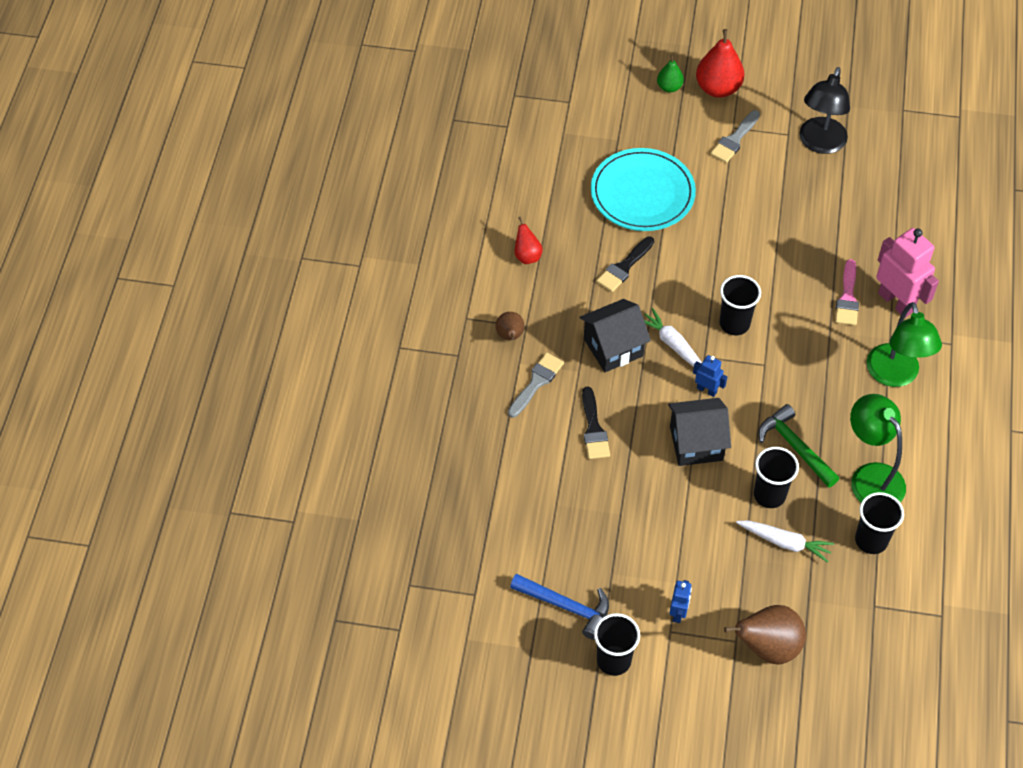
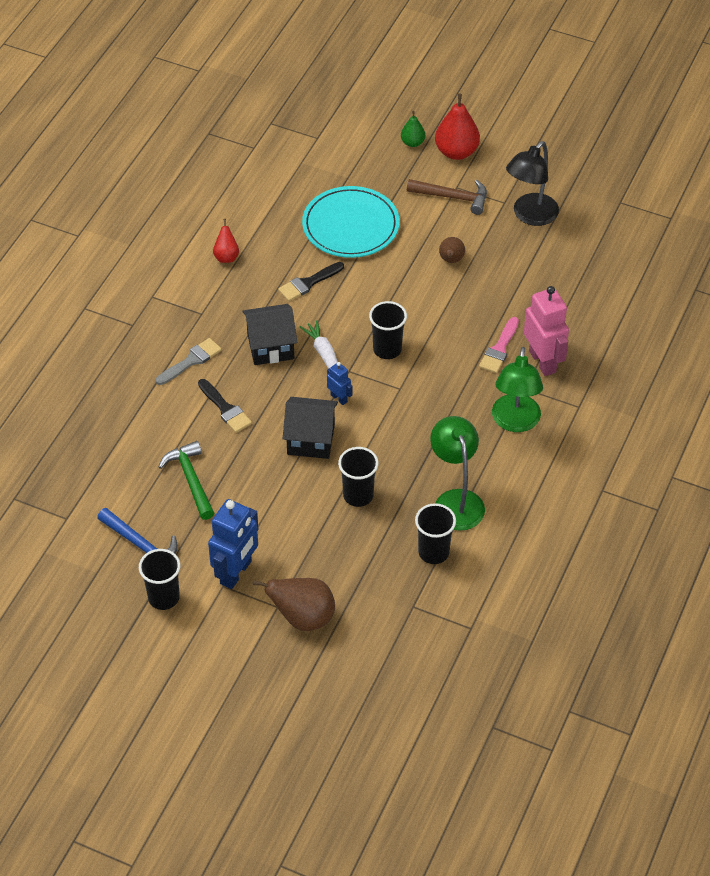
camera: 15 degrees right, 5 degrees down
brown pear [495,312,525,340] -> brown pear moved to [439,237,465,263]
black brush [582,386,610,459] -> black brush turned 45 degrees counterclockwise [198,379,252,433]
blue robot [670,580,692,623] -> blue robot [208,499,258,589], size x2.01
grey brush [710,110,760,163] -> brown hammer [407,179,487,215]
white carrot [736,520,834,563] -> none
green hammer [758,404,839,488] -> green hammer moved to [159,441,214,520]

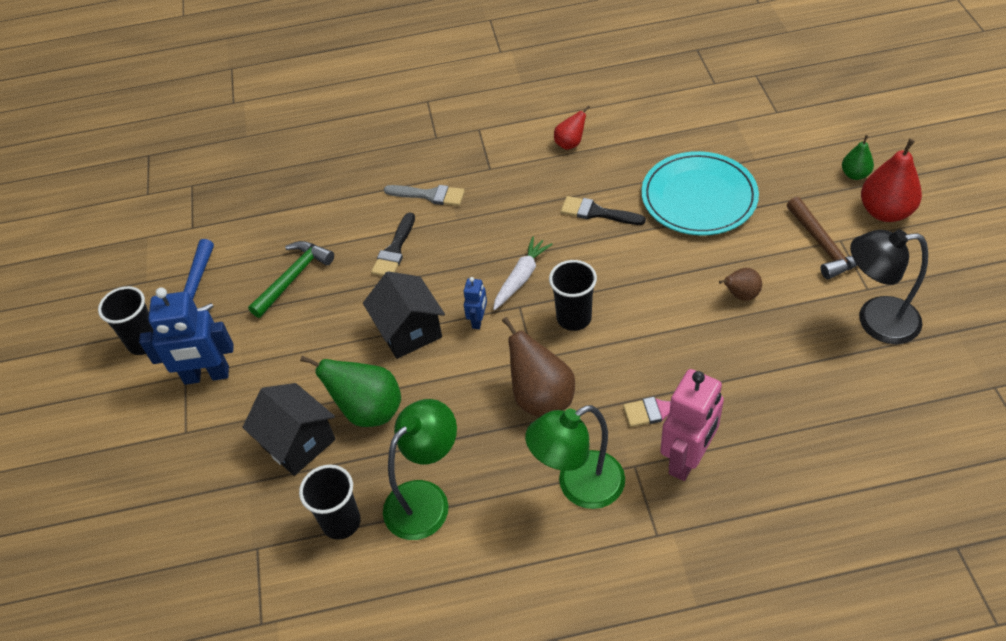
camera: 60 degrees right, 0 degrees up
black house [242,304,297,365] -> black house moved to [242,383,336,476]
brown pear [253,578,335,631] -> brown pear moved to [502,317,575,417]
black cup [338,447,379,507] -> green pear [300,355,401,427]

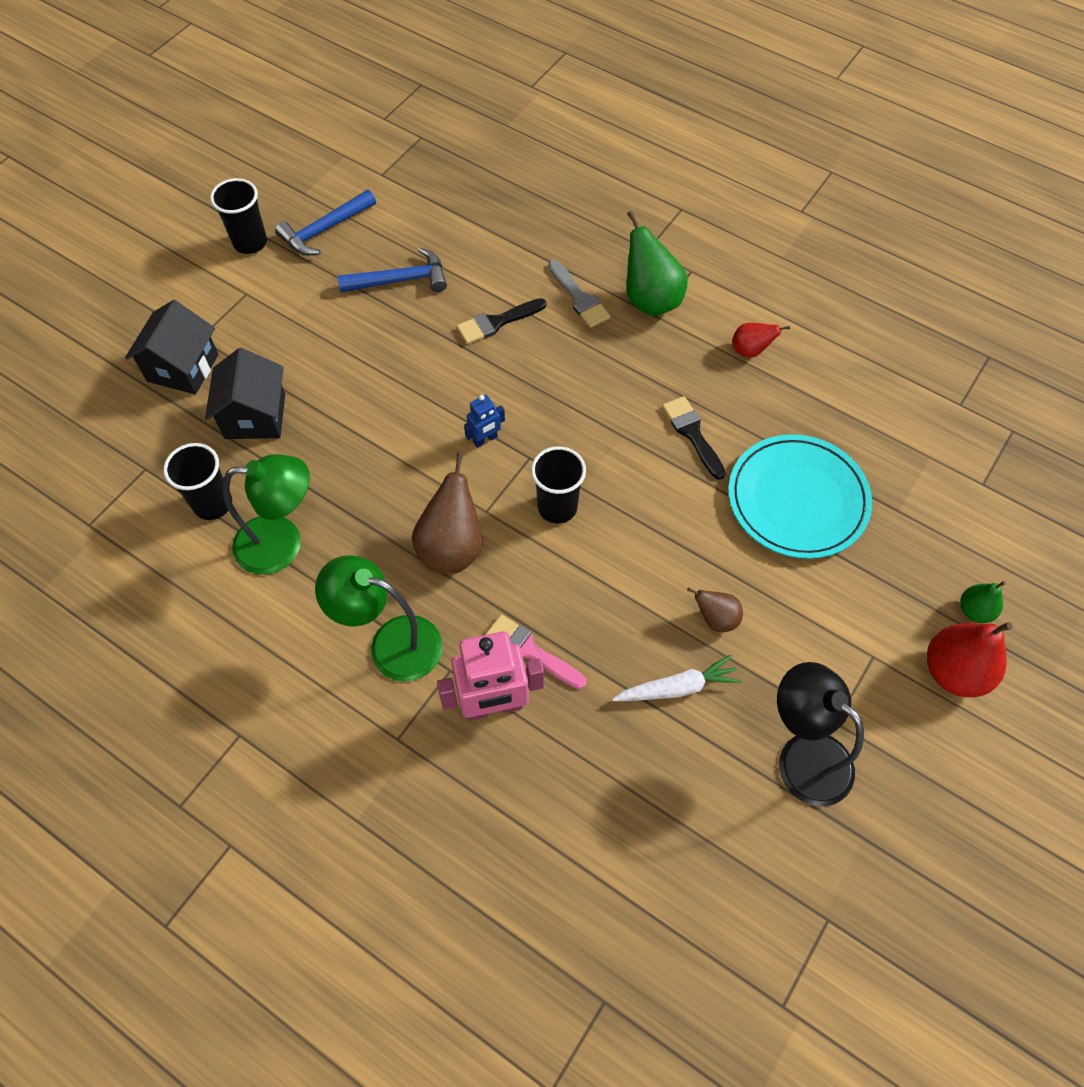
camera: 40 degrees right, 10 degrees up
blue robot [139,287,234,385] -> none
green hammer [248,241,334,318] -> blue hammer [338,247,447,292]
green pear [300,355,401,427] -> green pear moved to [627,211,688,316]
black house [363,271,445,359] -> black house moved to [125,300,219,394]
white carrot [493,236,553,310] -> white carrot moved to [612,655,741,701]
brown hammer [787,197,857,279] -> none

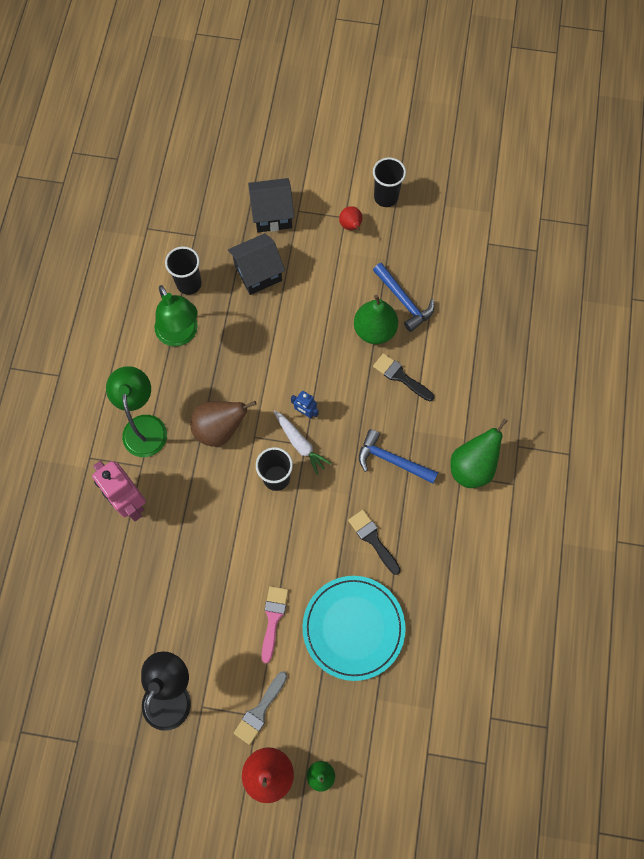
camera: 65 degrees right, 10 degrees up
blue hammer [275,190,376,256] -> blue hammer moved to [359,429,438,484]
pink brush [485,614,586,689] -> pink brush moved to [261,586,288,663]
grey brush [548,260,611,328] -> grey brush moved to [234,671,287,745]
white carrot [612,655,741,701] -> white carrot moved to [273,410,332,475]
black brush [662,396,726,480] -> black brush turned 75 degrees counterclockwise [348,510,401,575]
brown pear [687,587,743,632] -> none
red pear [732,323,790,358] -> red pear moved to [339,206,362,230]
none -> green pear [354,295,398,344]

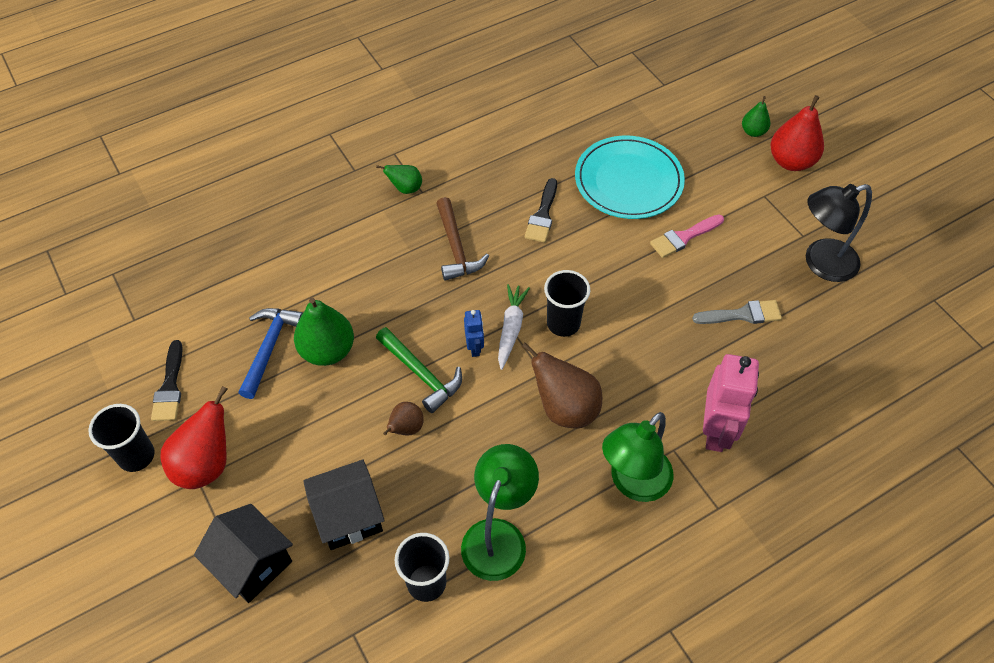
camera: 130 degrees left, 15 degrees down
black house [228,233,285,295] -> black house turned 45 degrees counterclockwise [303,459,385,550]
grey brush [234,671,287,745] -> grey brush moved to [692,300,782,324]
red pear [339,206,362,230] -> red pear [161,386,228,489], size x1.80
blue hammer [359,429,438,484] -> brown hammer [436,197,489,281]
black brush [373,353,434,401] -> black brush moved to [151,340,183,421]
green pear [450,419,507,488] -> green pear [376,165,422,194], size x0.56
none -> green hammer [376,327,462,413]
none -> brown pear [383,402,424,436]

